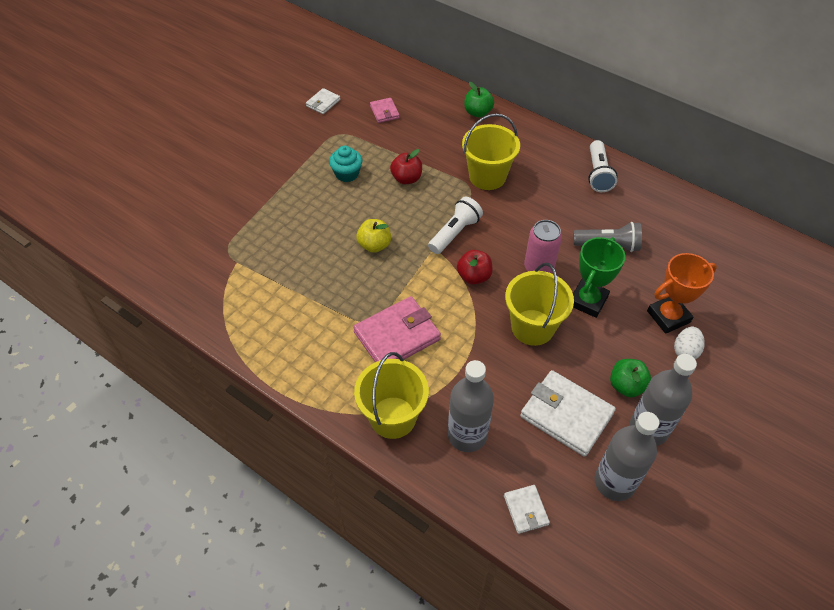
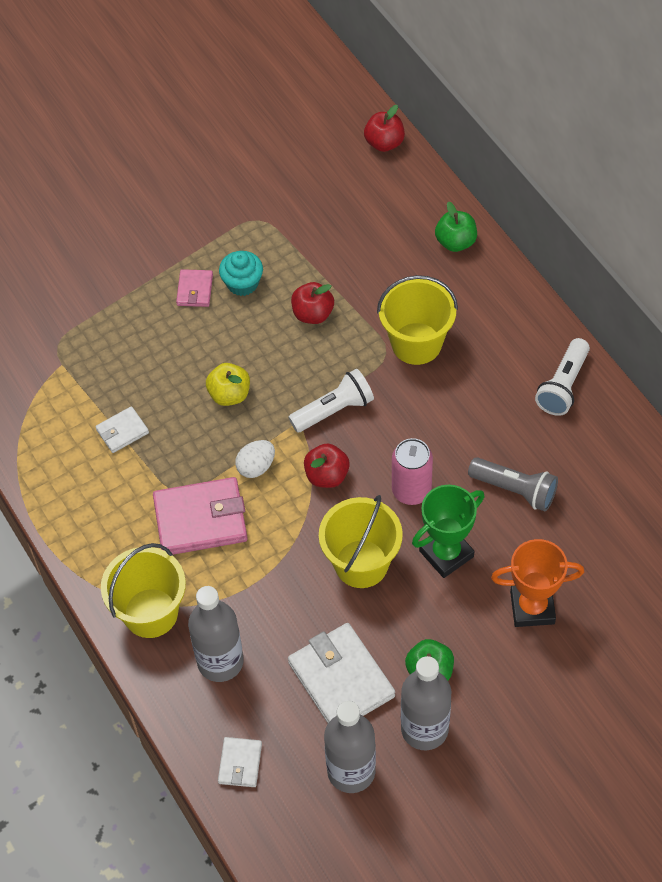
camera: 25 degrees right, 5 degrees up
white wallet [306,88,340,114] -> white wallet moved to [95,406,149,453]
pink wallet [370,98,400,123] -> pink wallet moved to [176,269,213,307]
white egg [674,327,705,359] -> white egg moved to [235,440,275,478]
none -> red apple [364,105,405,152]

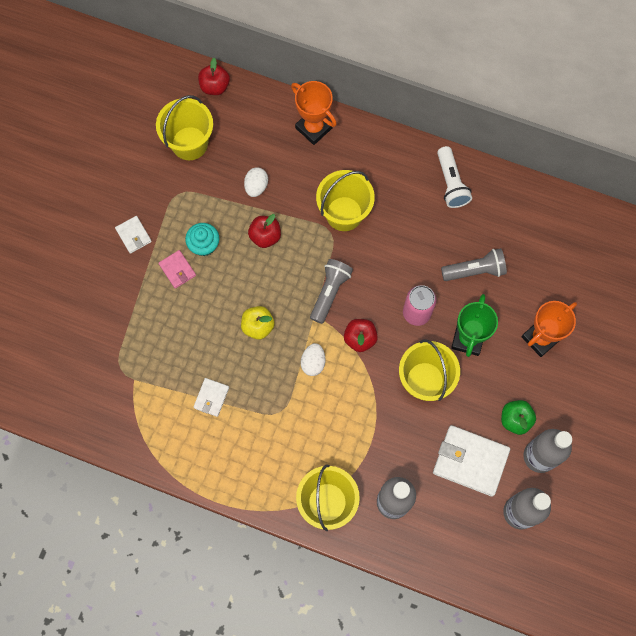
camera: 40 degrees left, 15 degrees up
pink wallet [153,477,247,555] -> none
white wallet [218,737,262,787] -> white wallet moved to [115,216,152,254]
white flashlight [288,369,374,432] -> grey flashlight [310,259,353,324]
green apple [435,202,477,252] -> orange trophy [291,81,337,145]
none -> yellow bucket [156,95,213,160]
none -> white egg [244,167,268,197]

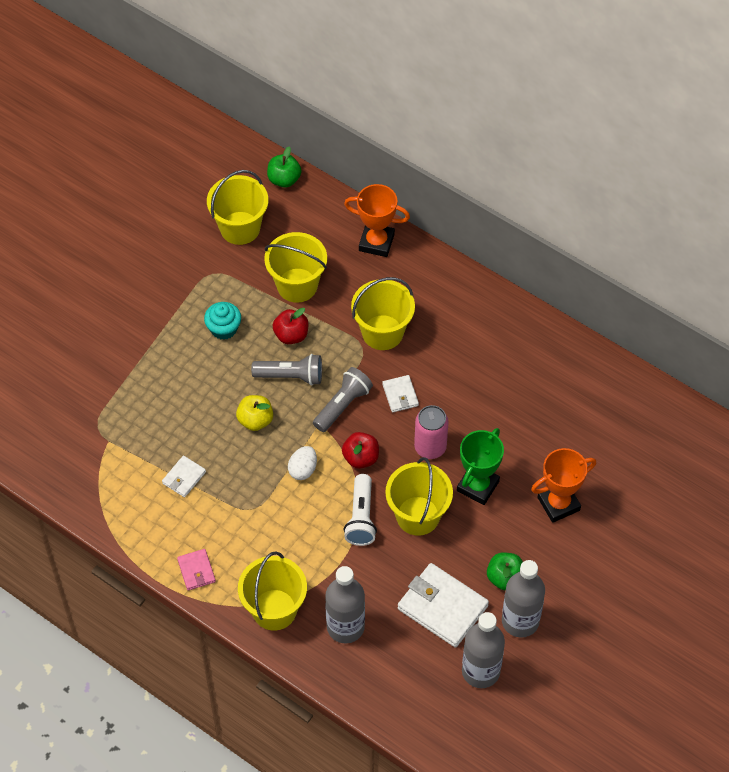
camera: 15 degrees right, 15 degrees down
white wallet [115,216,152,254] -> white wallet moved to [382,375,419,412]
pink wallet [158,250,196,289] -> pink wallet moved to [177,549,216,590]
red apple [198,58,230,95] -> green apple [267,147,301,188]
white egg [244,167,268,197] -> yellow bucket [264,232,327,303]
orange trophy [291,81,337,145] -> orange trophy turned 45 degrees counterclockwise [344,184,410,257]
white flashlight [437,146,472,208] -> white flashlight moved to [344,474,377,546]
grey flashlight [441,248,507,281] -> grey flashlight moved to [251,354,322,386]

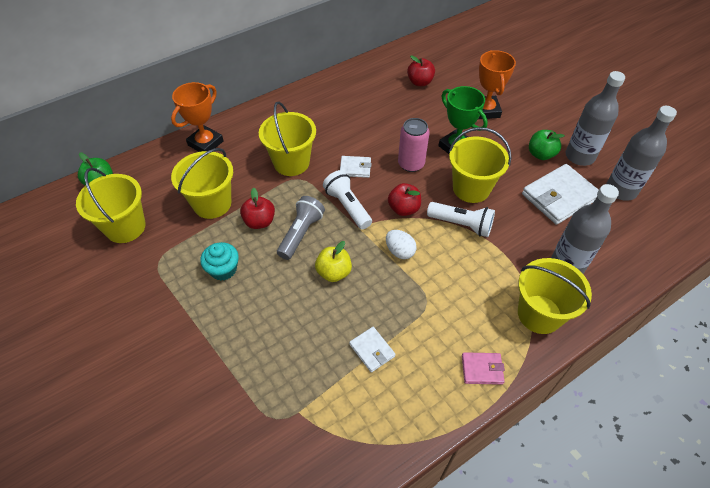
camera: 70 degrees left, 5 degrees down
grey flashlight [313,367,373,432] -> white flashlight [323,170,372,229]
none -> red apple [407,55,435,86]

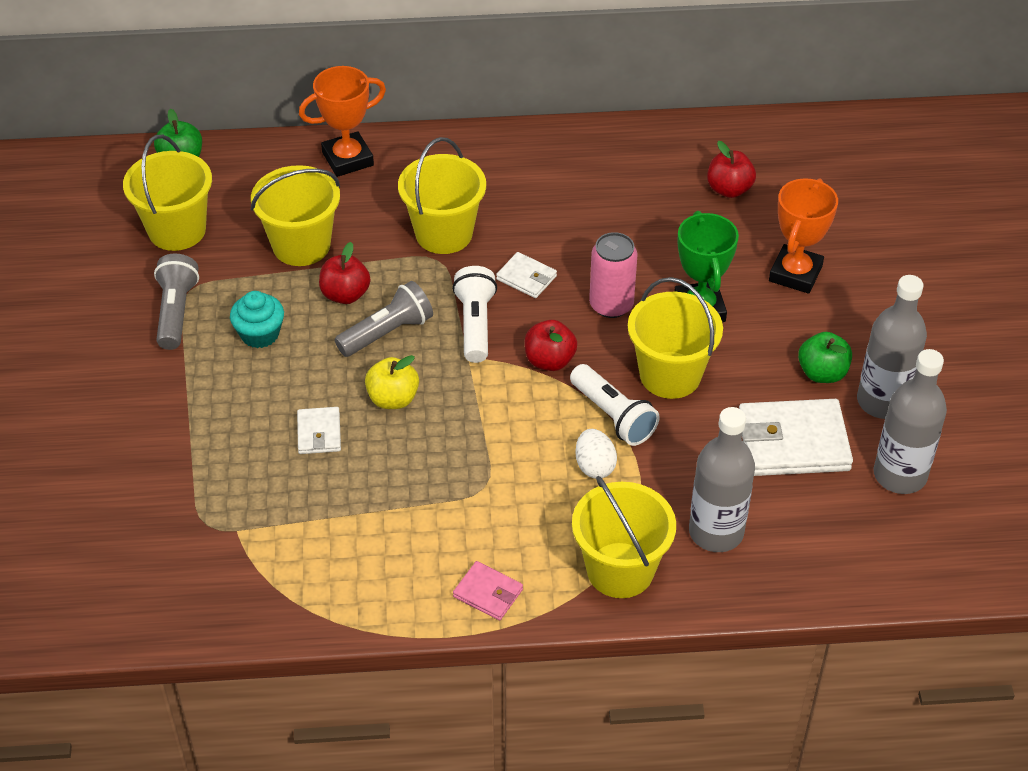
camera: 30 degrees right, 5 degrees down
white wallet [349,327,395,373] -> white wallet moved to [297,407,341,454]
white egg [386,230,416,259] -> white egg moved to [575,429,617,479]
none -> grey flashlight [154,253,199,350]

